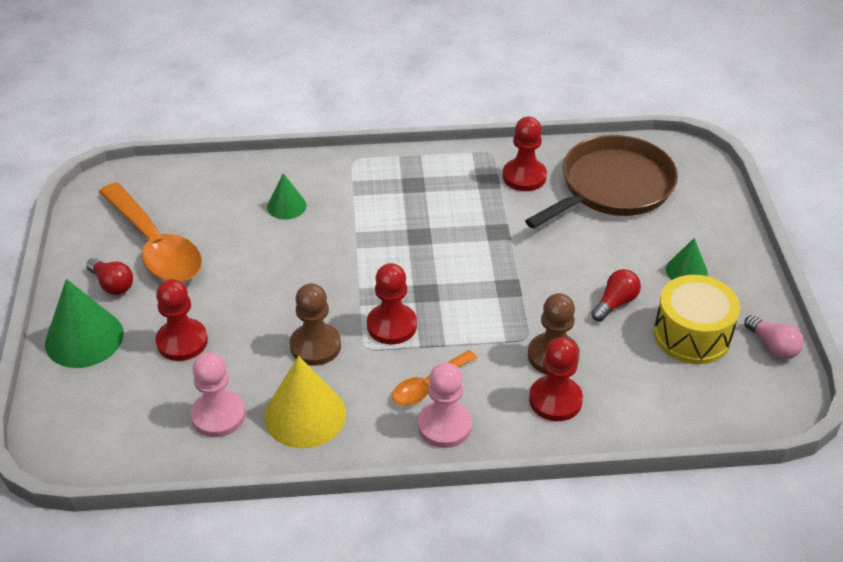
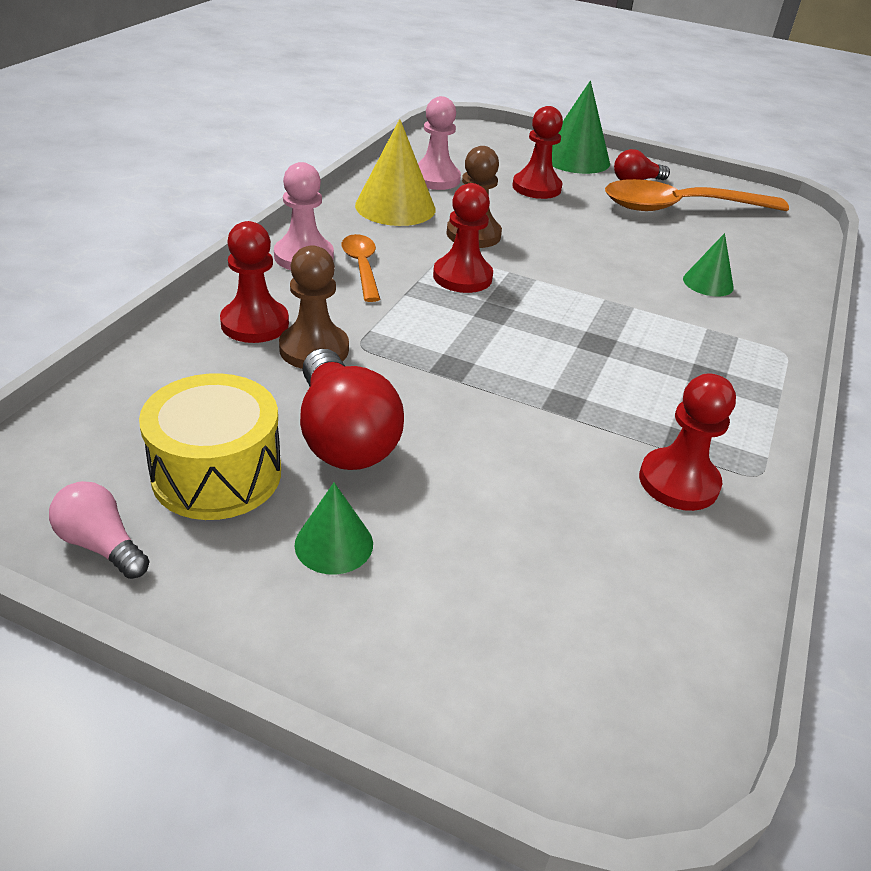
camera: 115 degrees right, 5 degrees down
brown pan [525,135,678,229] -> none
red light bulb [591,269,641,322] -> red light bulb [300,349,404,470], size x1.82
pink light bulb [744,315,804,359] -> pink light bulb turned 45 degrees clockwise [49,481,150,579]

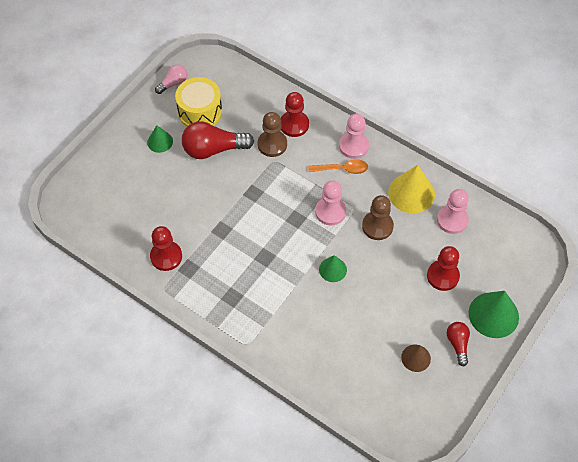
camera: 105 degrees right, 20 degrees up
red pawn [433,183,493,293] -> pink pawn [315,181,346,225]
orange spoon [605,179,789,211] -> brown cone [401,345,431,372]
green cone [683,233,734,296] -> green cone moved to [319,255,347,282]

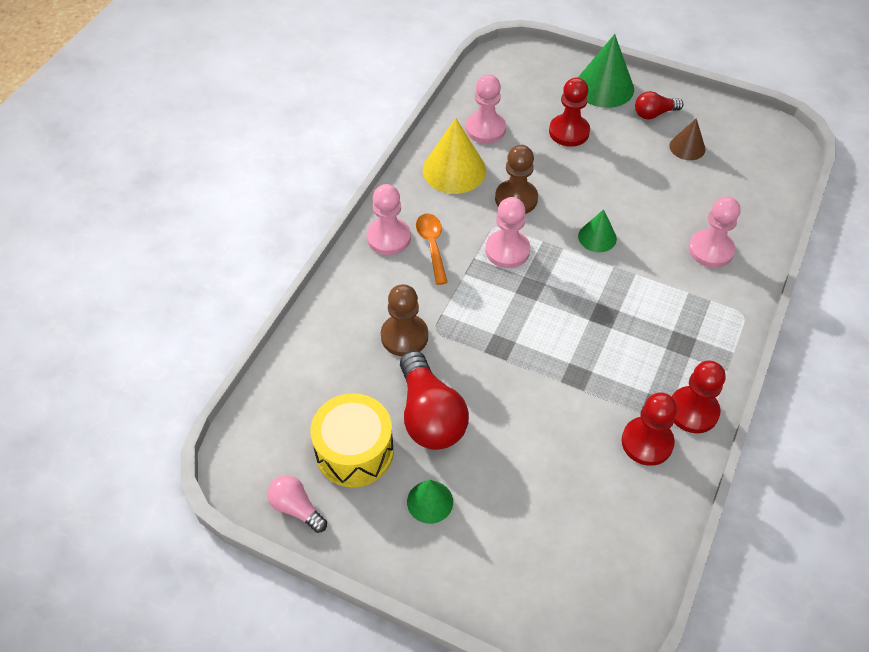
camera: 100 degrees left, 5 degrees down
red pawn [281,92,309,137] -> red pawn moved to [671,361,726,433]
none -> pink pawn [689,196,740,268]

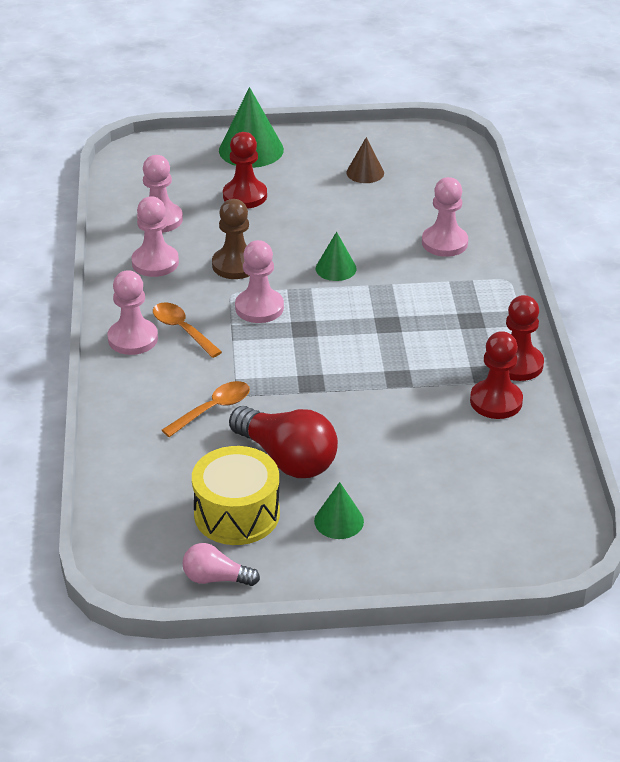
camera: 30 degrees left, 15 degrees down
brown pawn [381,284,428,356] -> orange spoon [162,381,250,437]
yellow cone [423,118,486,194] -> pink pawn [131,196,179,277]
red light bulb [635,91,683,119] -> none

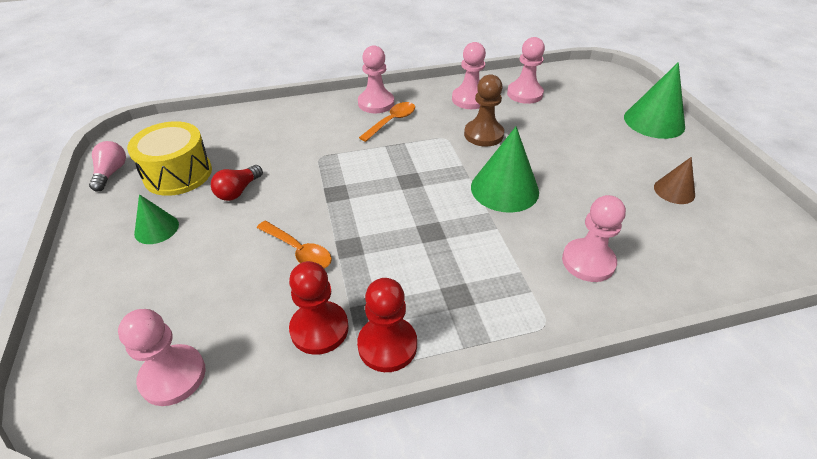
camera: 80 degrees right, 5 degrees up
orange spoon [162,381,250,437] -> orange spoon moved to [257,221,332,268]
red pawn [223,132,267,209] -> none
red light bulb [229,406,338,478] -> red light bulb [211,165,263,201], size x0.55
pink pawn [235,240,284,323] -> pink pawn moved to [118,309,206,406]
green cone [316,232,357,281] -> green cone [471,126,539,213], size x1.75

